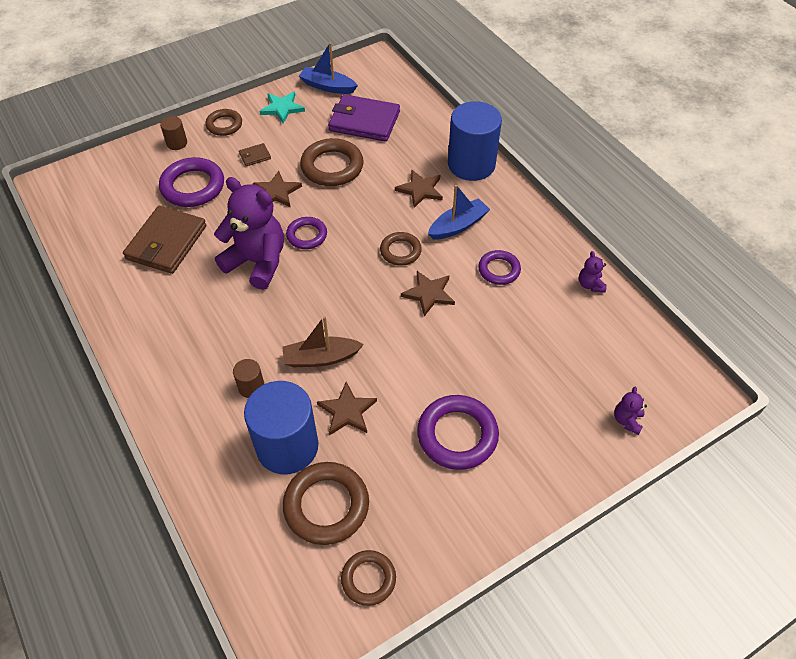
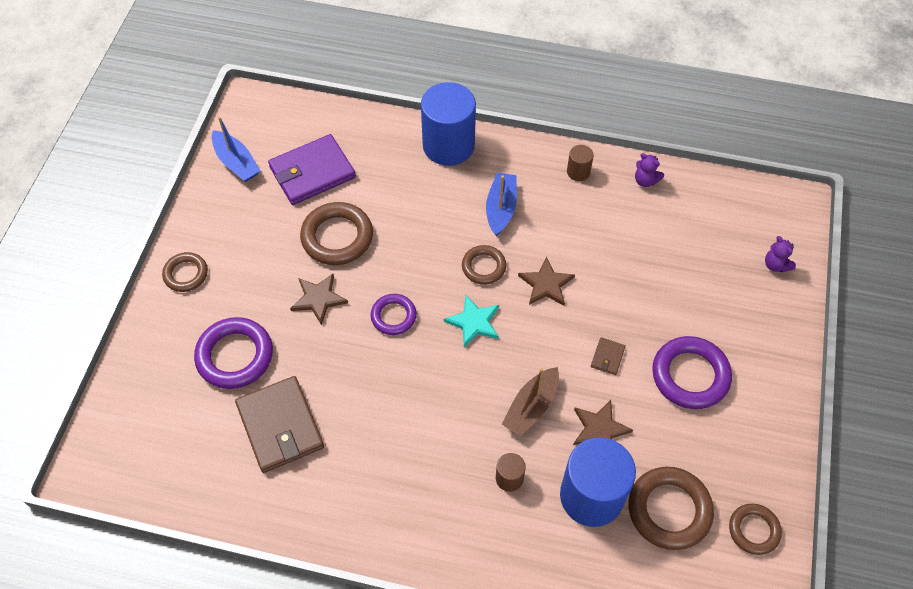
camera: 45 degrees left, 5 degrees up
brown cylinder [160,116,187,150] -> brown cylinder moved to [567,145,594,181]
purple teddy bear [214,177,284,290] -> none
brown wallet [239,143,271,166] -> brown wallet moved to [591,337,626,375]
turquoise star [259,91,305,124] -> turquoise star moved to [444,295,499,348]
blue boat [299,42,358,94] -> blue boat turned 105 degrees counterclockwise [212,116,260,182]
brown star [395,169,443,208] -> none
purple ring [478,250,521,285] -> none

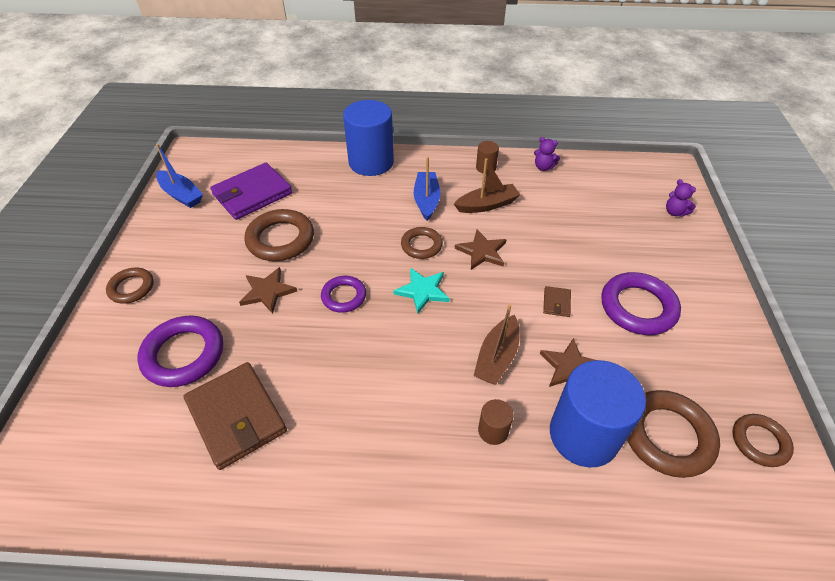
camera: 10 degrees left, 10 degrees down
none -> brown boat [454,158,521,213]

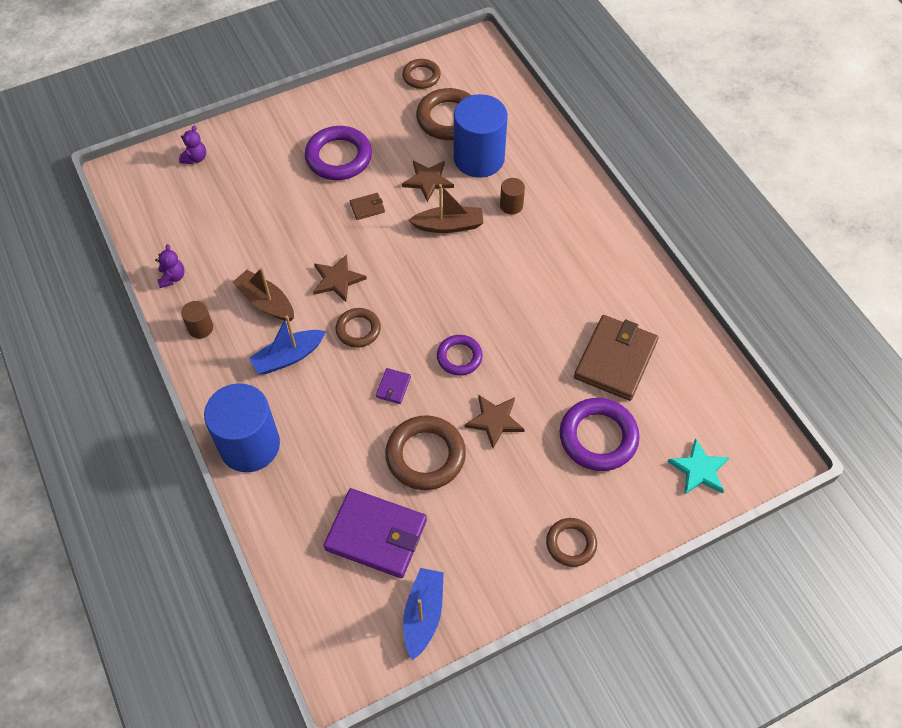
camera: 120 degrees left, 10 degrees up
turquoise star [393,268,450,313] -> turquoise star moved to [668,438,729,495]
none -> purple wallet [376,368,411,404]

